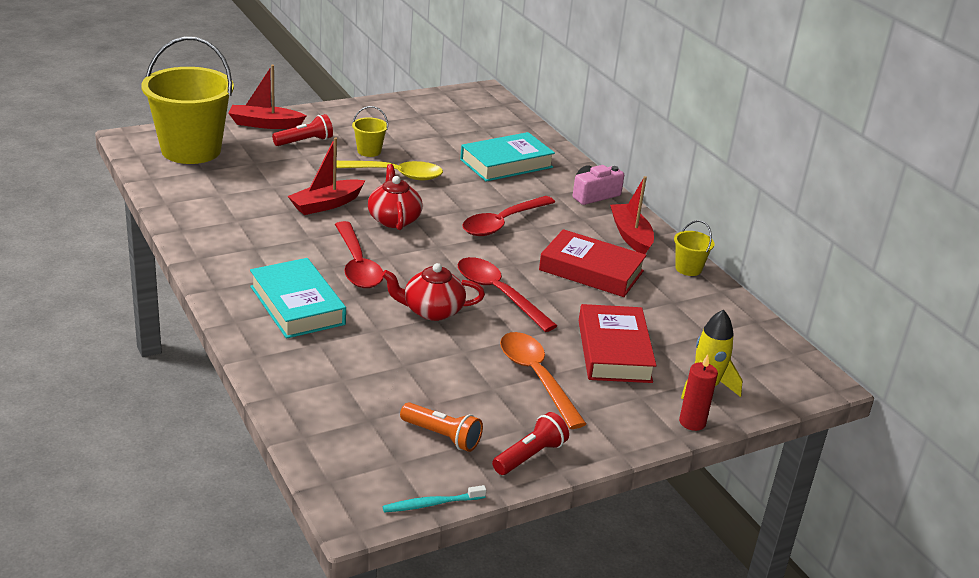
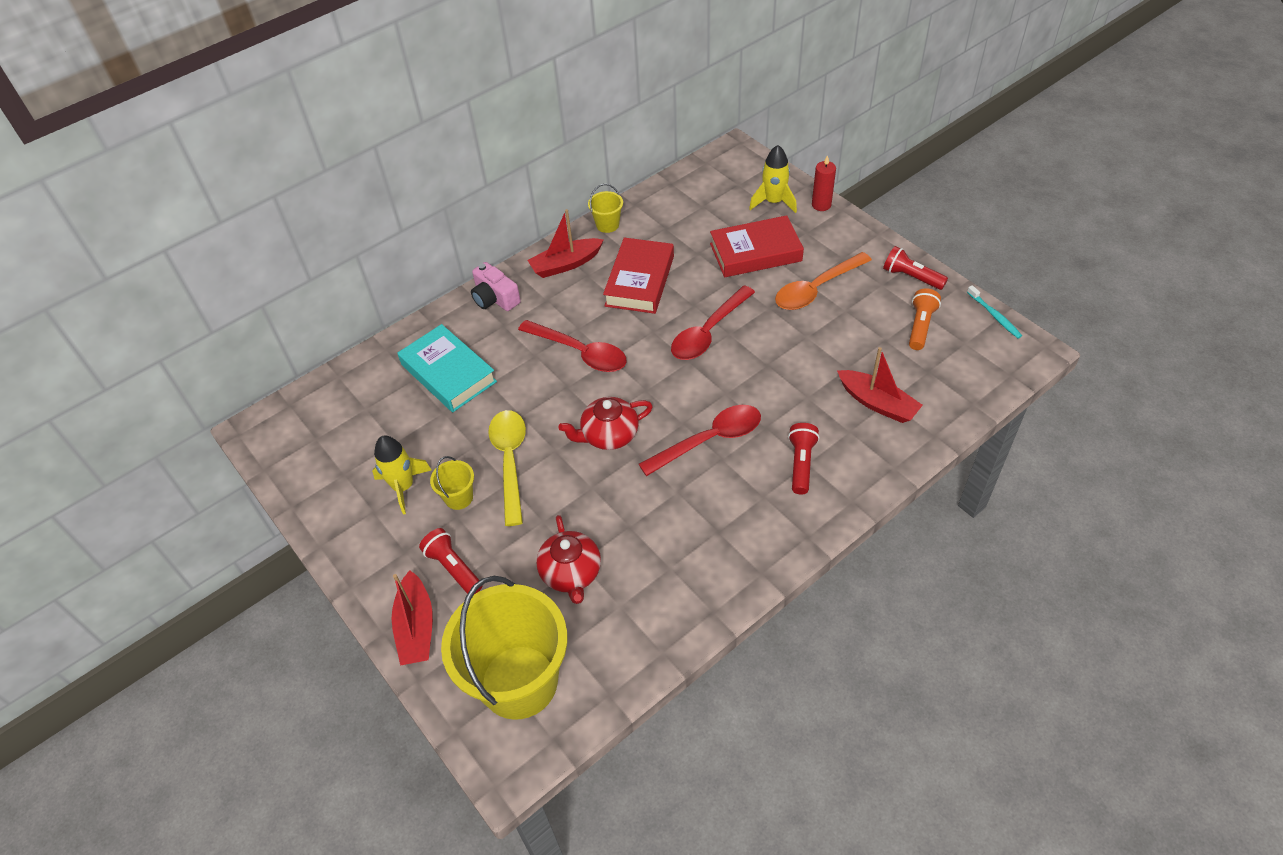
camera: 95 degrees left, 20 degrees up
turquoise book [250,258,346,339] -> red flashlight [788,423,820,495]
red boat [288,137,365,215] -> red boat moved to [837,347,923,423]
red teapot [382,263,485,321] -> red teapot moved to [536,515,601,604]
none -> yellow rocket [372,435,432,515]

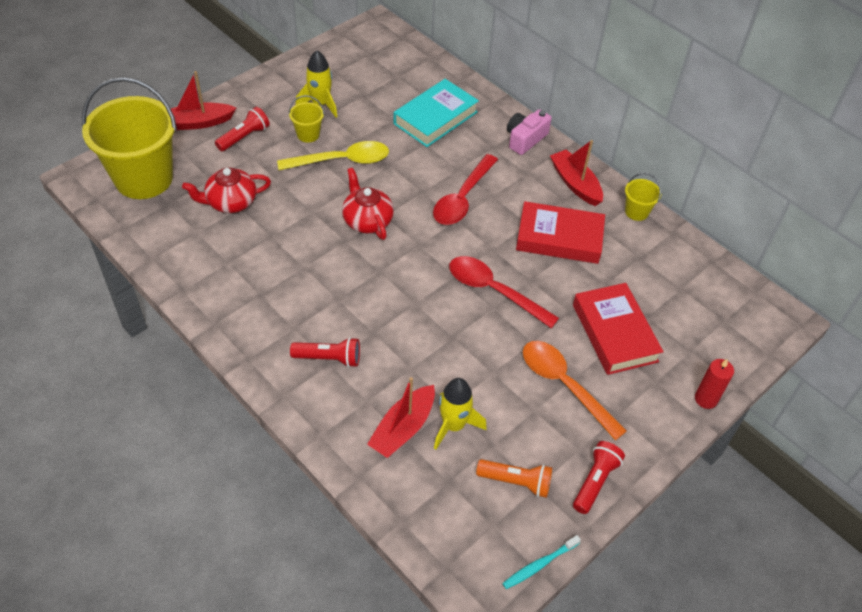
camera: 80 degrees right, 0 degrees up
red spoon [639,405,761,476] -> none
yellow rocket [749,145,797,213] -> yellow rocket moved to [434,378,487,450]

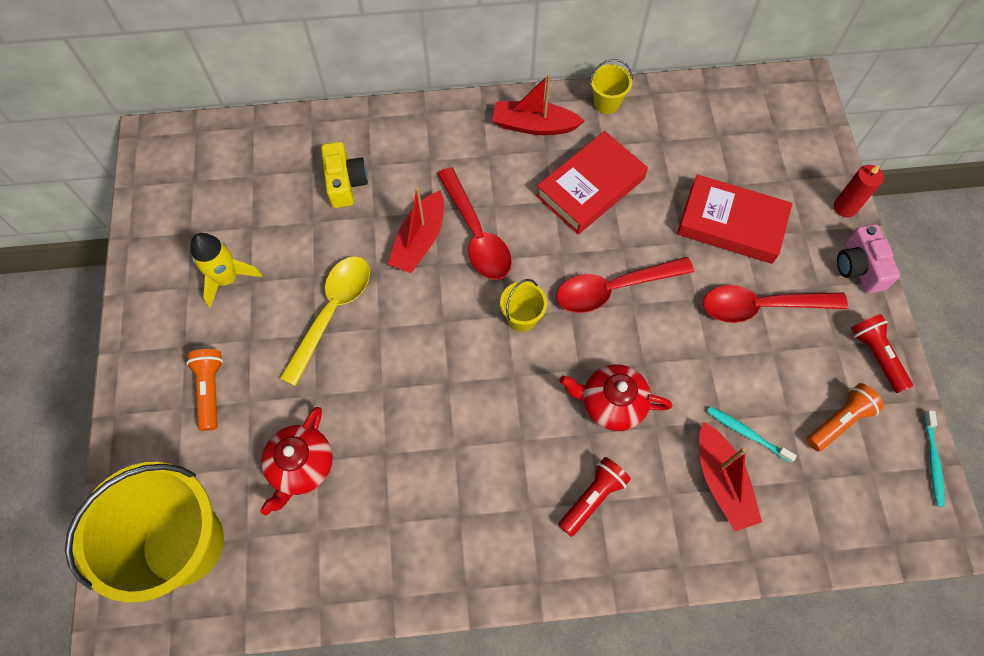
camera: 50 degrees left, 15 degrees up
red boat [170,71,236,130] -> red boat moved to [388,187,444,273]
red flashlight [215,107,270,151] -> orange flashlight [186,349,223,431]
yellow bucket [289,95,325,143] -> yellow bucket moved to [500,279,547,332]
red teapot [342,168,394,240] -> red teapot moved to [559,364,672,431]
turquoise book [393,79,479,147] -> yellow camera [321,142,368,208]
yellow rocket [434,378,487,450] -> turquoise toothbrush [707,406,797,463]
pink camera [507,109,552,155] -> pink camera moved to [837,224,900,293]
orange spoon [523,341,627,440] -> red spoon [703,285,848,323]

